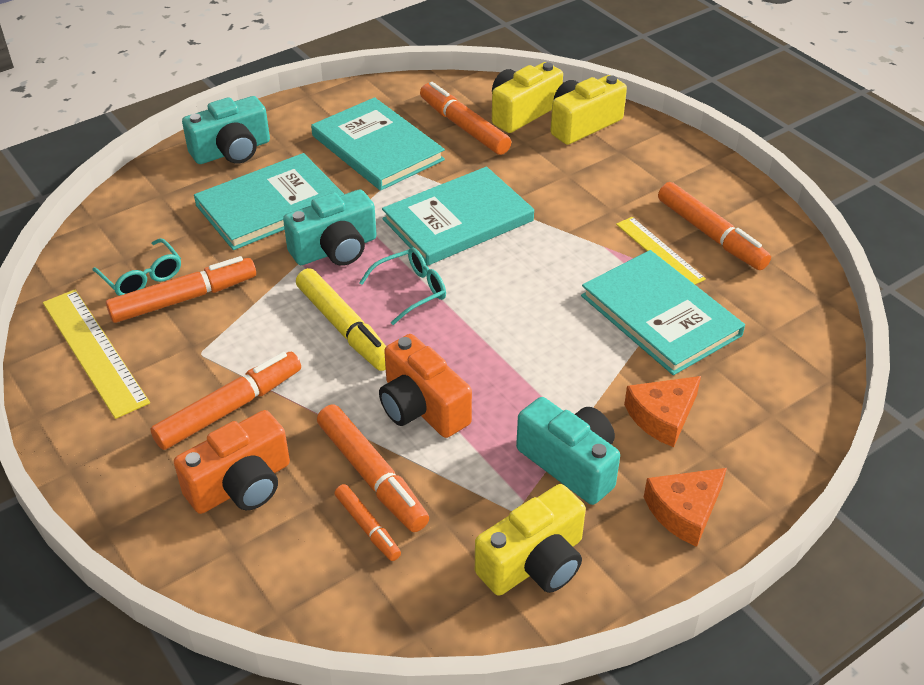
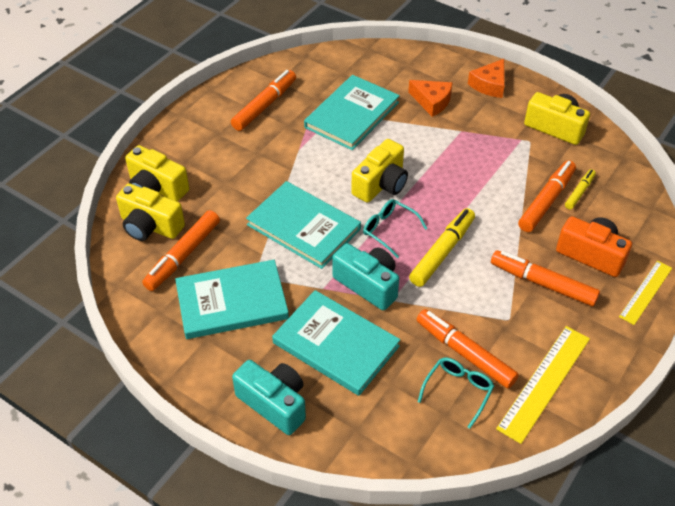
camera: 110 degrees left, 5 degrees up
turquoise book [311,97,445,191] -> turquoise book turned 45 degrees clockwise [175,260,289,339]
orange marker [334,484,401,561] -> yellow marker [565,169,596,210]
orange camera [379,334,472,438] -> none
turquoise camera [516,397,620,505] -> none
yellow ruler [616,217,706,284] -> yellow ruler moved to [619,261,672,325]
orange cheese [644,468,727,547] -> orange cheese turned 90 degrees clockwise [468,59,505,98]
none -> yellow camera [351,139,408,203]

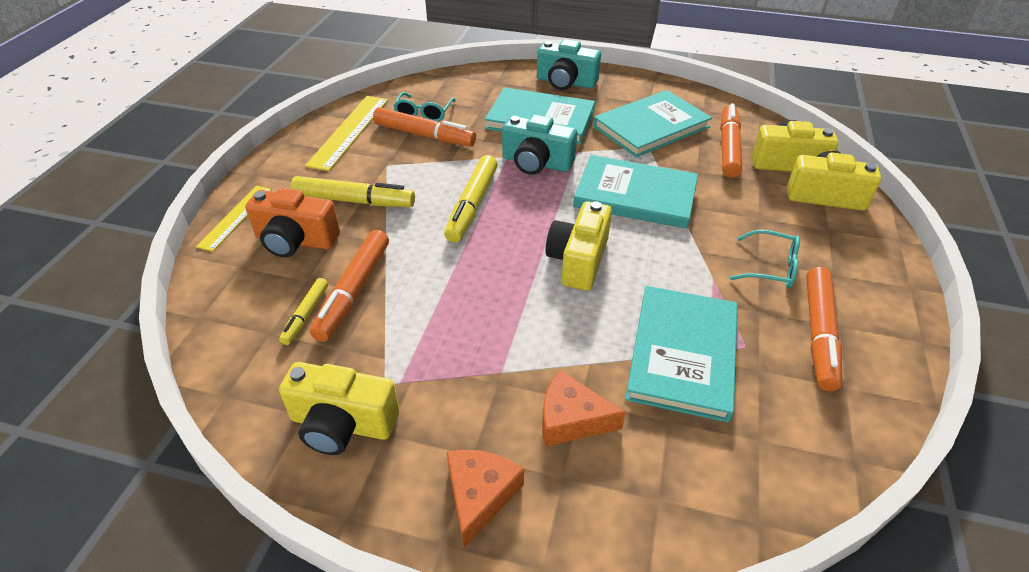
camera: 160 degrees right, 5 degrees down
turquoise glasses [363,199,428,258] -> turquoise glasses moved to [730,230,800,288]
orange marker [491,250,600,306] -> yellow marker [291,176,415,207]

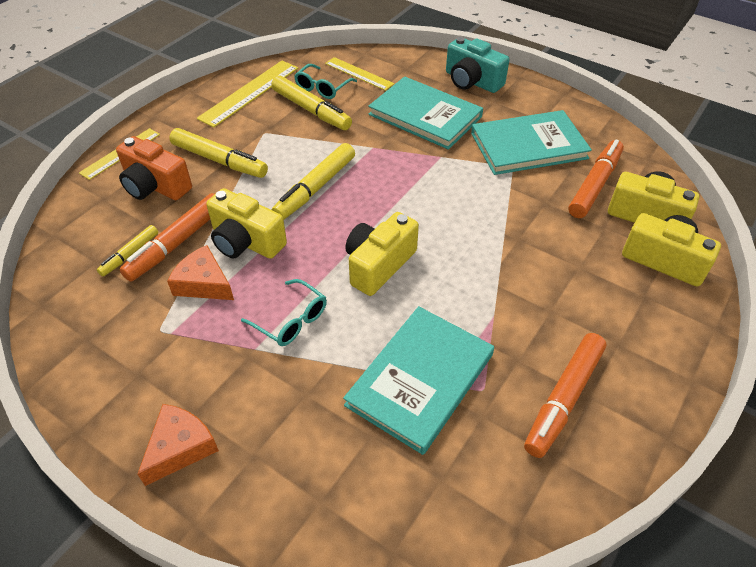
camera: 20 degrees right, 5 degrees up
yellow camera [279,362,399,455] -> yellow camera moved to [206,188,287,259]
orange marker [373,107,476,147] -> yellow marker [271,75,352,130]
turquoise camera [502,114,577,175] -> none
orange cheese [542,370,626,446] -> orange cheese moved to [167,245,234,300]
turquoise book [573,155,698,229] -> none
turquoise glasses [730,230,800,288] -> turquoise glasses moved to [241,279,327,346]
none -> yellow ruler [325,57,394,91]

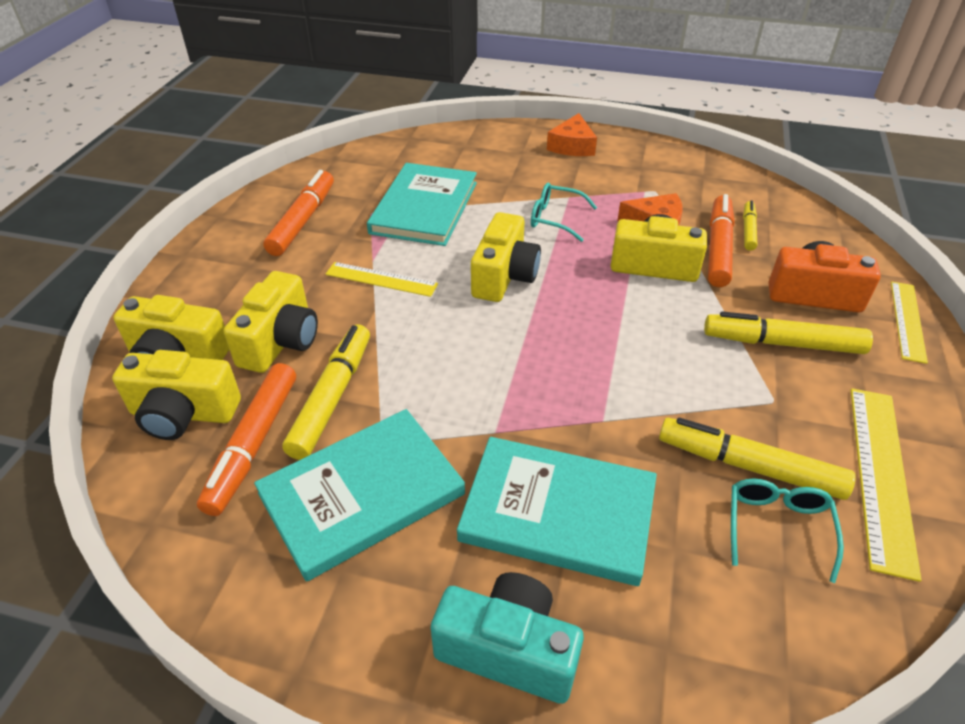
camera: 160 degrees right, 5 degrees down
yellow marker [272,143,355,220] -> yellow marker moved to [282,324,370,460]
yellow ruler [325,57,394,91] -> yellow ruler moved to [325,262,438,297]
none -> yellow camera [224,271,318,373]

